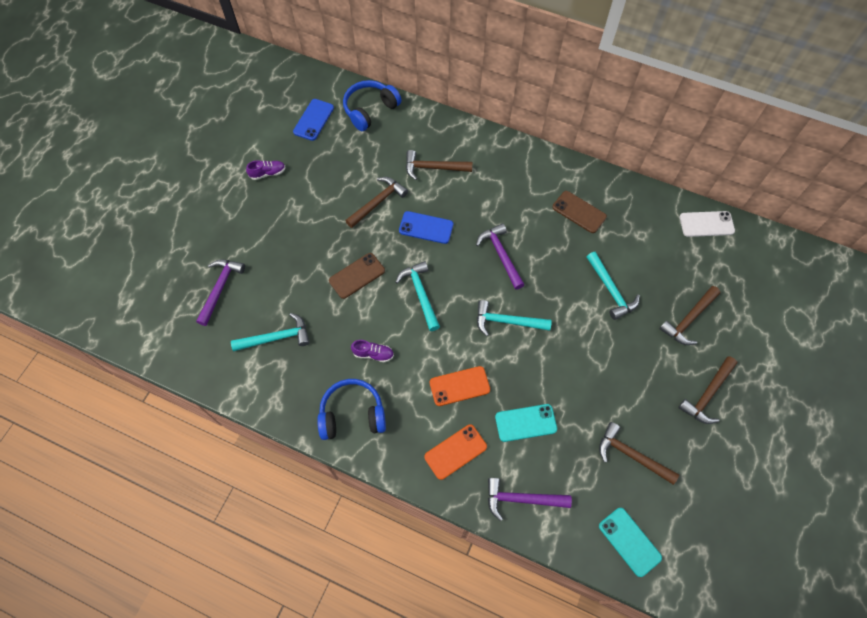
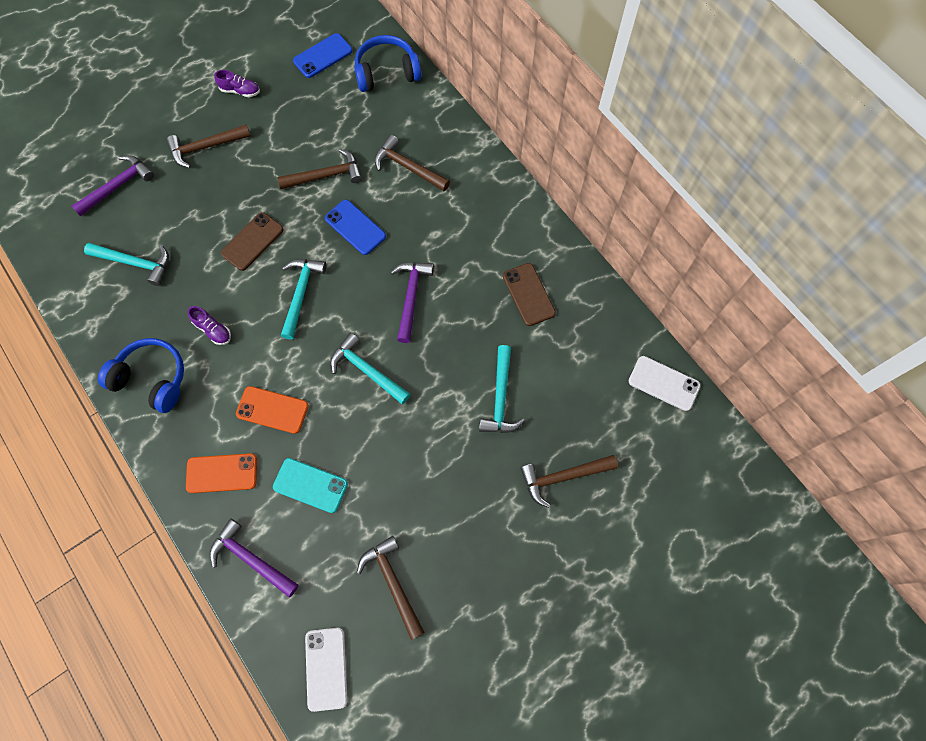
camera: 30 degrees right, 5 degrees up
brown phone [329,253,385,299] -> brown phone turned 45 degrees counterclockwise [221,212,284,271]
turquoise phone [599,508,662,577] -> white phone [305,628,348,712]
brown hammer [678,356,737,424] -> brown hammer moved to [167,124,251,168]

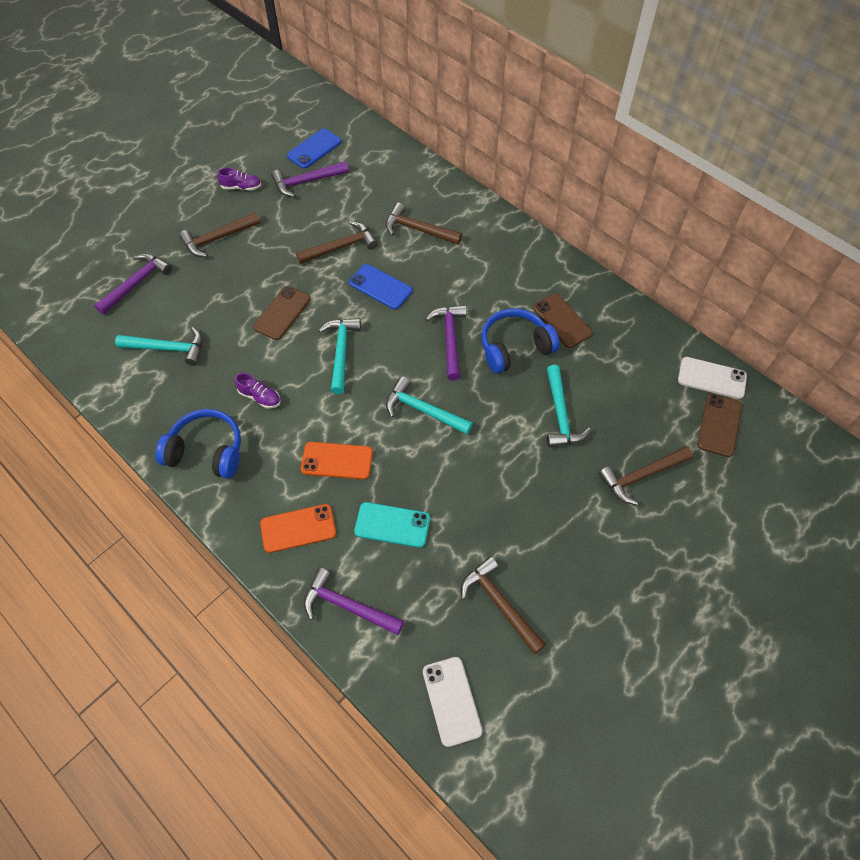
camera: 10 degrees left, 10 degrees down
blue headphones [354,35,422,92] -> blue headphones moved to [481,308,560,374]
none -> purple hammer [271,161,349,198]
none -> brown phone [698,393,742,457]

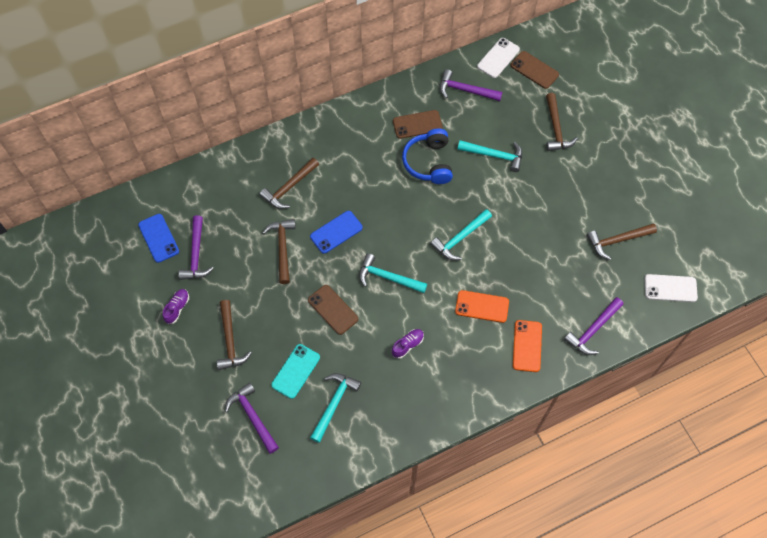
camera: 70 degrees left, 5 degrees up
blue headphones [155,409,241,479] -> none
orange phone [301,442,373,479] -> orange phone turned 75 degrees clockwise [455,290,509,323]
turquoise phone [354,502,430,548] -> turquoise phone moved to [271,344,320,399]
purple hammer [426,305,466,380] -> purple hammer moved to [440,69,503,101]

